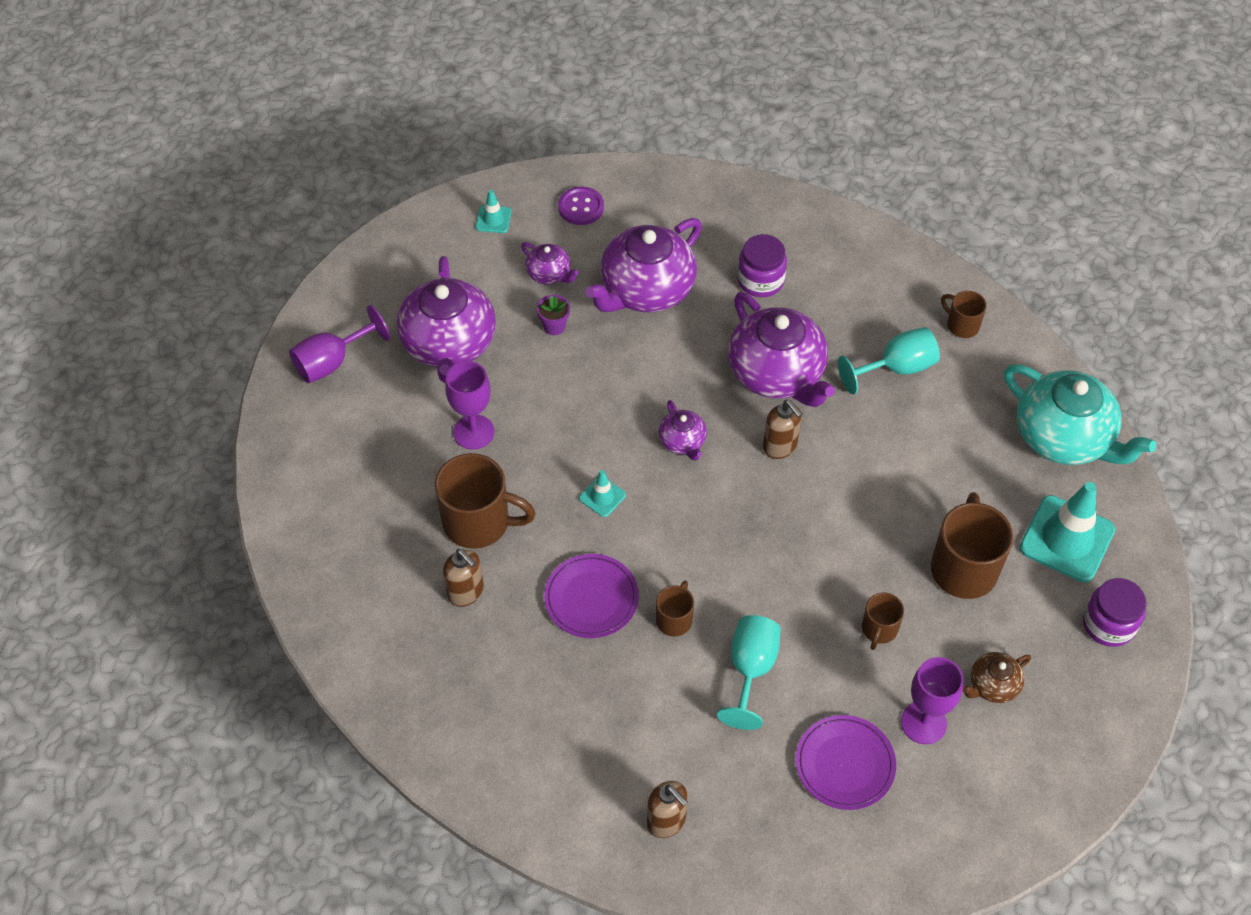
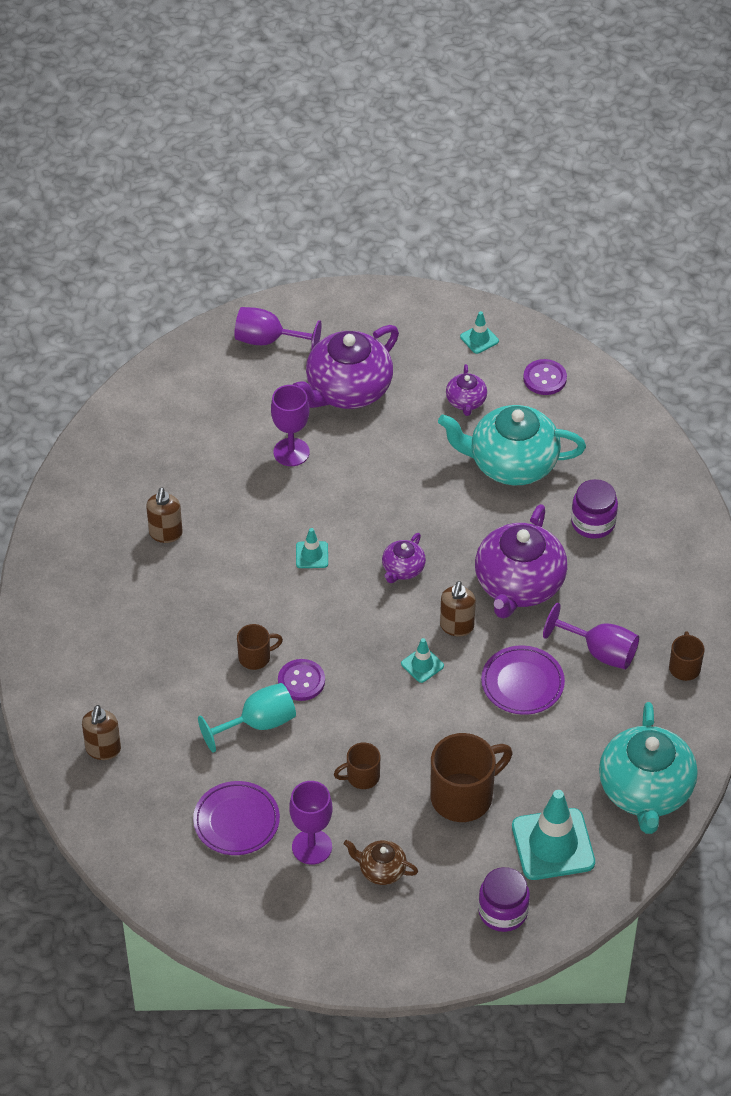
camera: 50 degrees right, 5 degrees down
brown mug [435,453,536,549] -> none
purple flower pot [537,295,570,335] -> none
purple plate [544,554,639,638] -> purple plate moved to [481,646,565,715]
purple teapot [585,218,702,312] -> turquoise teapot [438,405,586,485]
turquoise goblet [838,327,940,395] -> purple goblet [543,603,639,669]
none -> purple button [278,659,325,701]
none -> turquoise traffic cone [401,638,444,683]

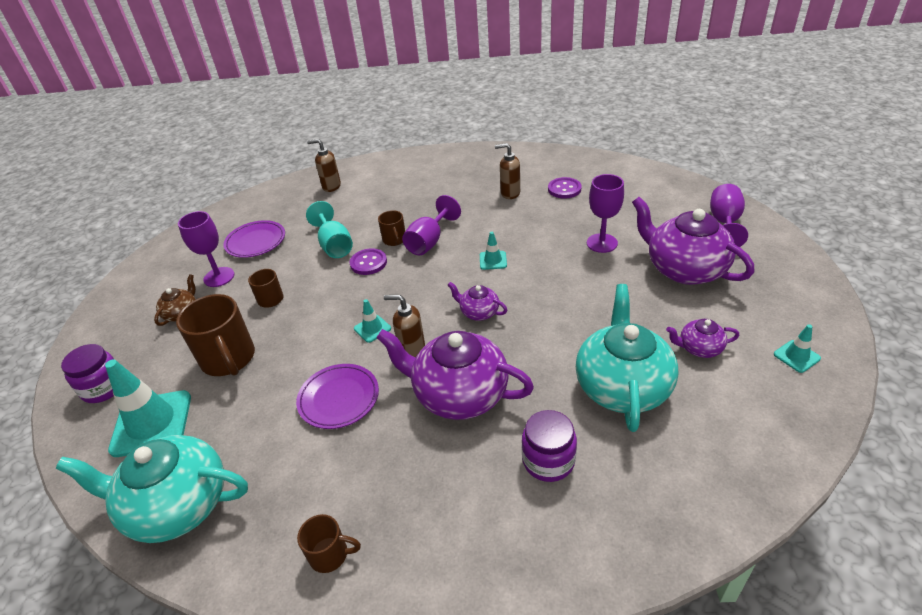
camera: 95 degrees right, 10 degrees down
purple button [523,359,567,395] -> purple button moved to [548,177,581,198]
purple goblet [543,603,639,669] -> purple goblet moved to [402,195,461,255]

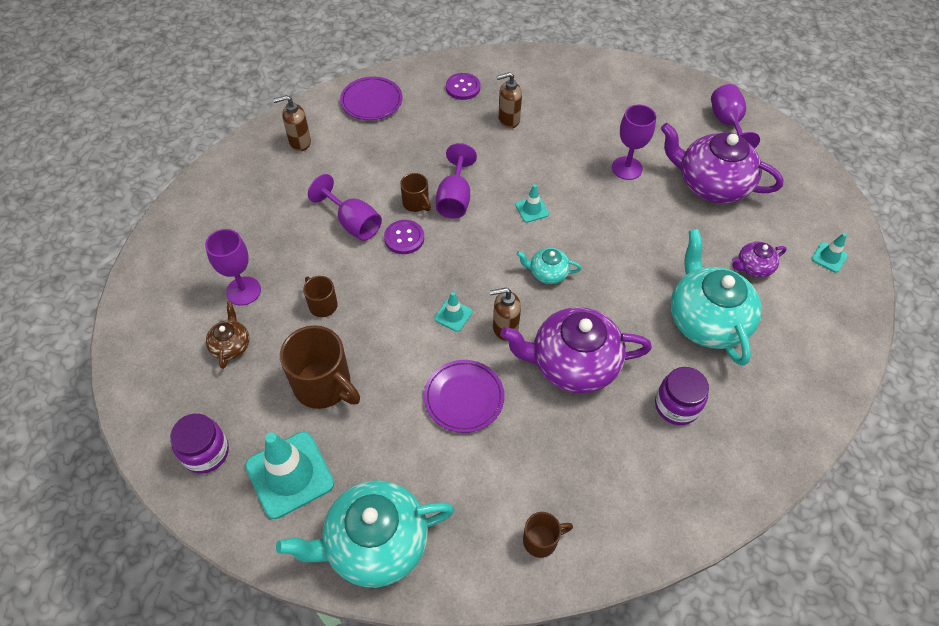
camera: 25 degrees left, 15 degrees up
purple plate [223,220,285,258] -> purple plate moved to [340,77,403,120]
turquoise goblet [306,201,353,258] -> purple goblet [308,174,382,241]
purple teapot [448,282,507,321] -> turquoise teapot [517,248,582,284]
purple button [548,177,581,198] -> purple button moved to [446,73,480,100]

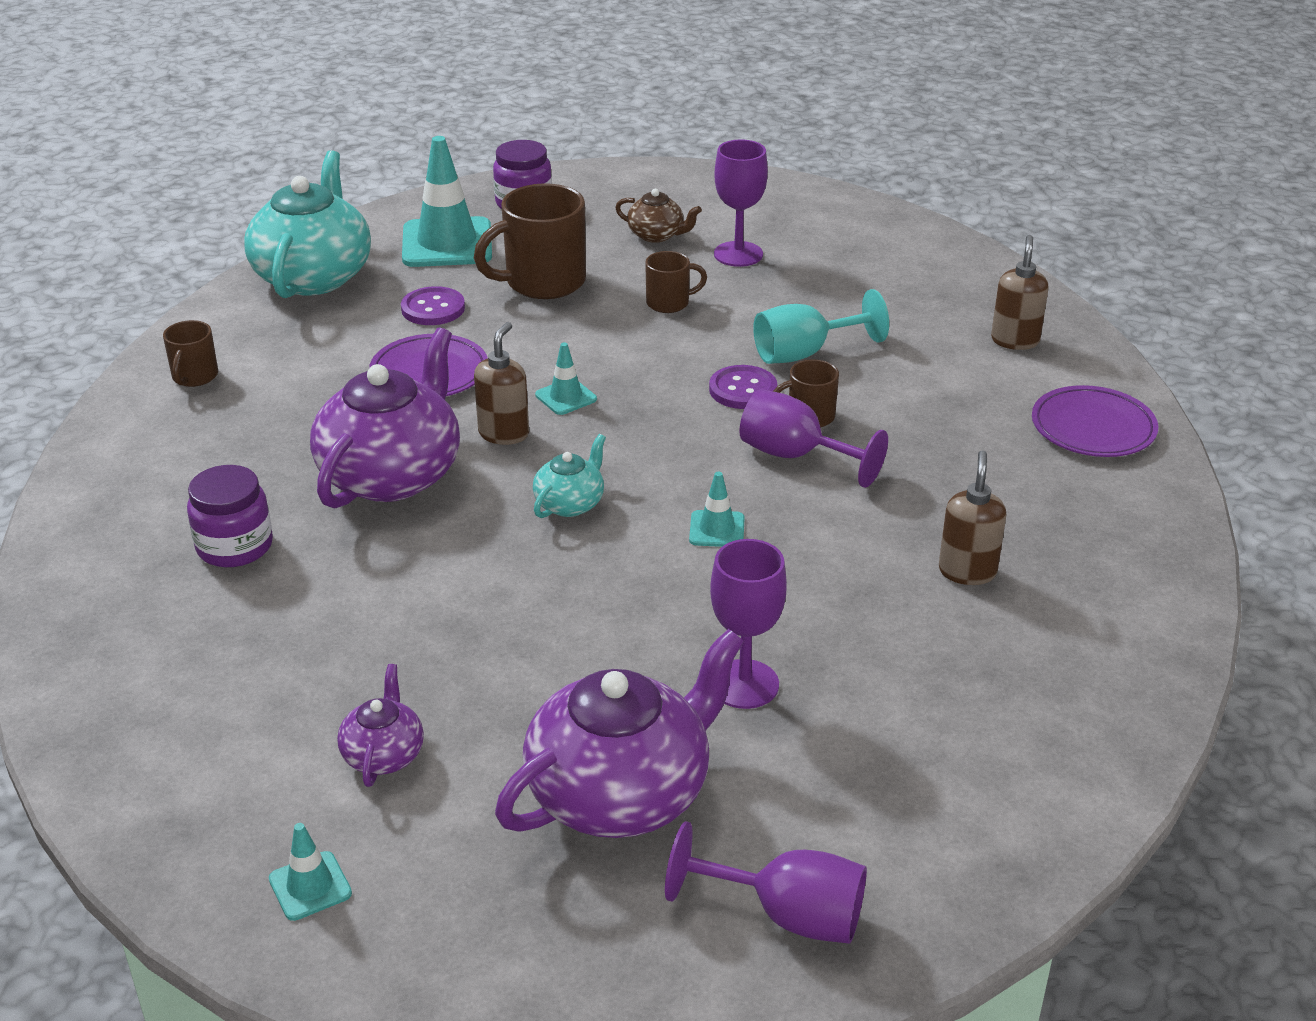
camera: 115 degrees right, 20 degrees down
purple goblet [308,174,382,241] -> turquoise goblet [753,289,889,364]
purple button [446,73,480,100] -> purple button moved to [401,286,465,325]
turquoise teapot [670,229,762,366] -> none

